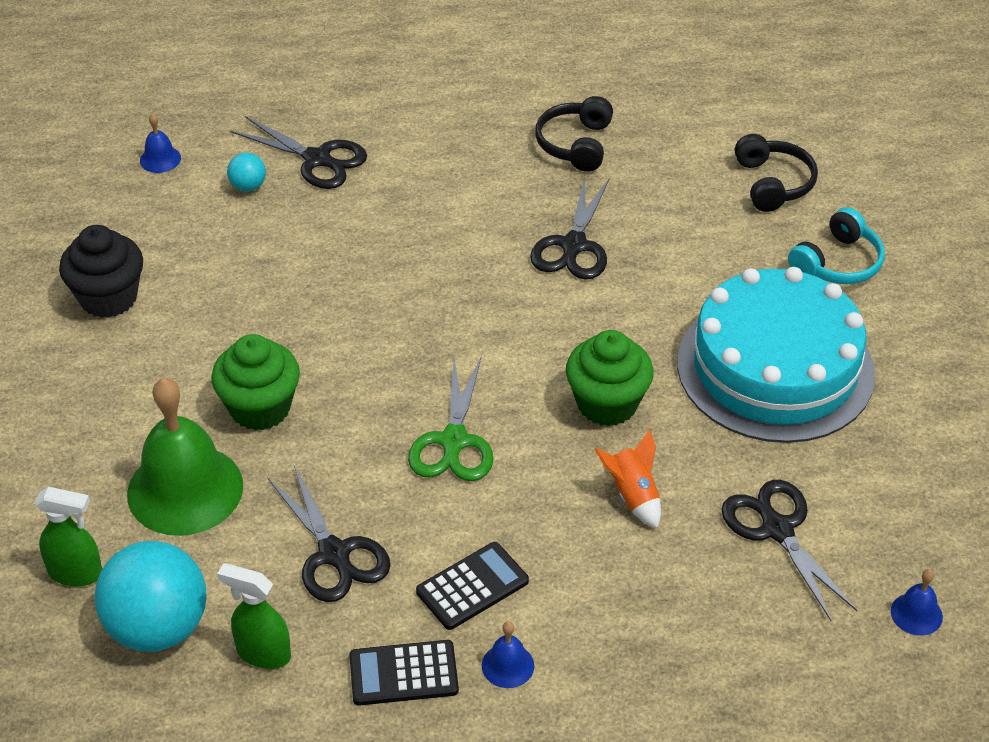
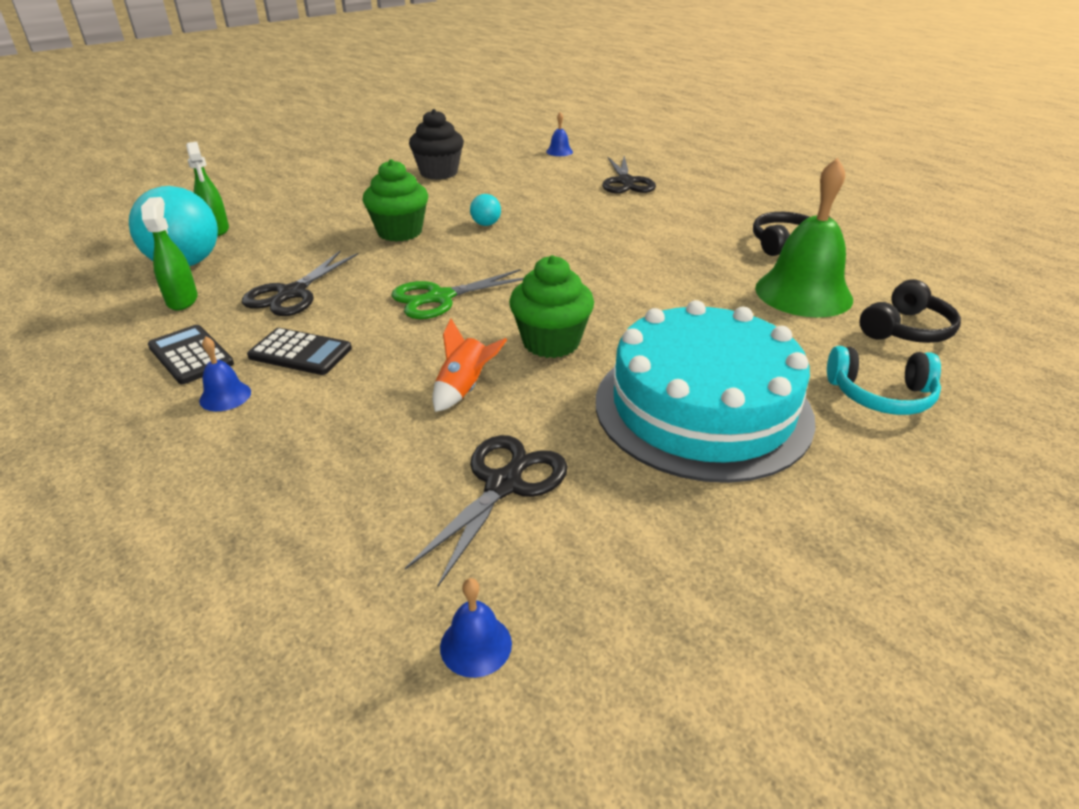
camera: 55 degrees right, 10 degrees down
green bell [127,378,243,536] -> green bell moved to [755,158,853,318]
turquoise ball [227,153,266,191] -> turquoise ball moved to [470,194,501,226]
black scissors [530,176,610,280] -> none

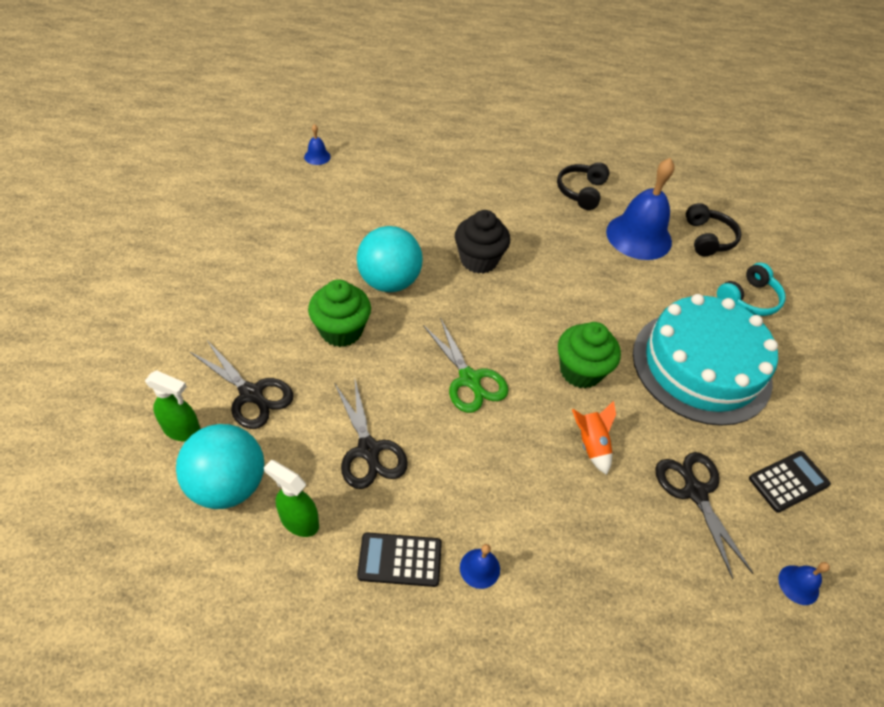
camera: 50 degrees left, 15 degrees up
black calculator [247,328,352,375] -> black calculator moved to [749,451,831,513]
green scissors [391,269,524,319] -> green scissors turned 45 degrees counterclockwise [423,318,508,413]
black cupcake [409,109,464,180] -> black cupcake moved to [455,210,510,274]
turquoise ball [470,194,501,226] -> turquoise ball [357,226,423,292], size x2.27
black scissors [602,156,656,193] -> black scissors moved to [190,340,293,429]
green bell [755,158,853,318] -> blue bell [606,158,675,260]

